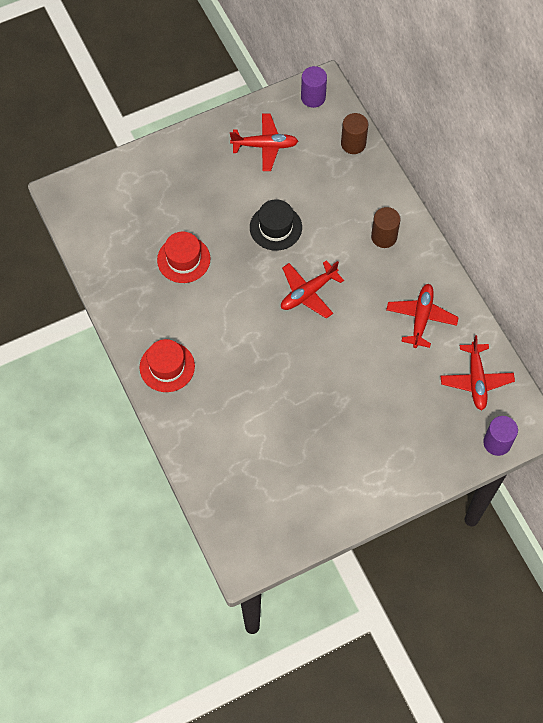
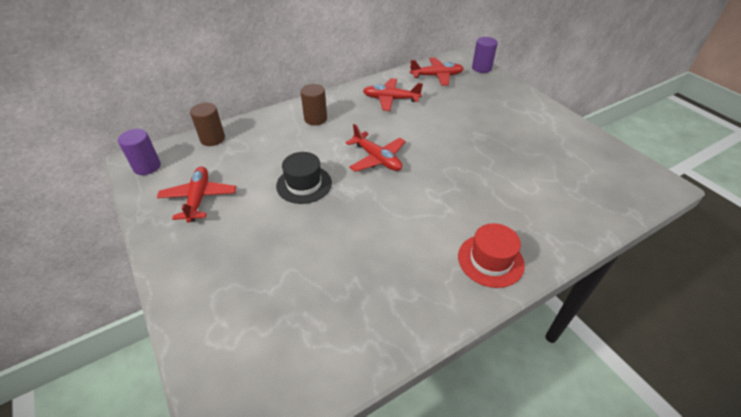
camera: 95 degrees left, 20 degrees down
red hat [157,232,210,283] -> none

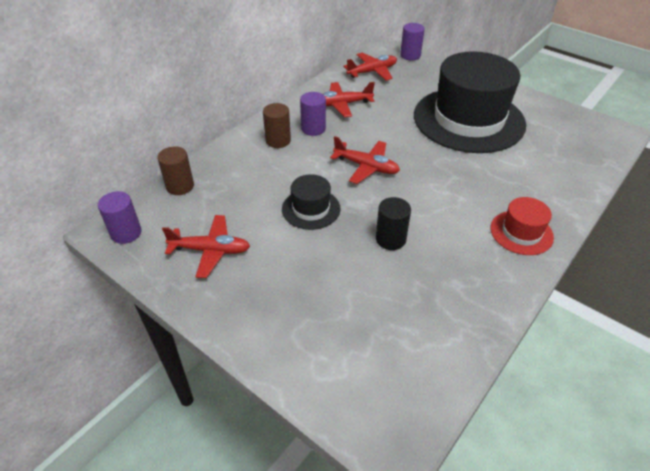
camera: 20 degrees left, 0 degrees up
red plane [157,166,236,223] -> red plane turned 120 degrees clockwise [162,215,250,278]
none -> purple cylinder [300,92,326,136]
none -> black cylinder [376,197,411,250]
none -> black hat [414,51,526,153]

